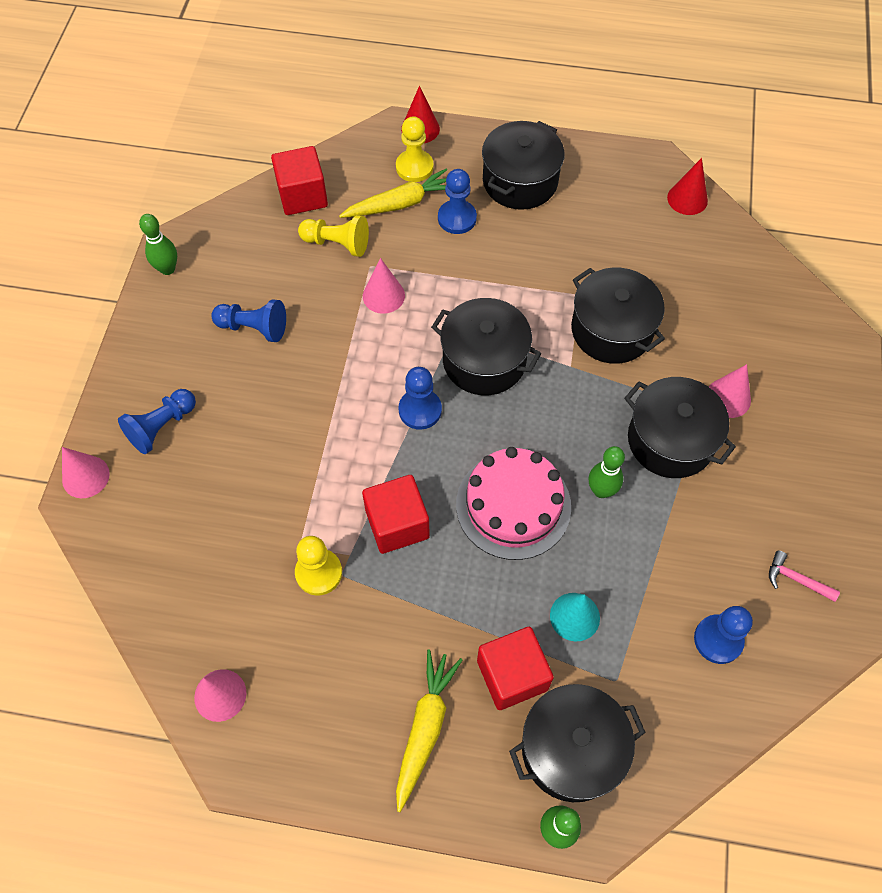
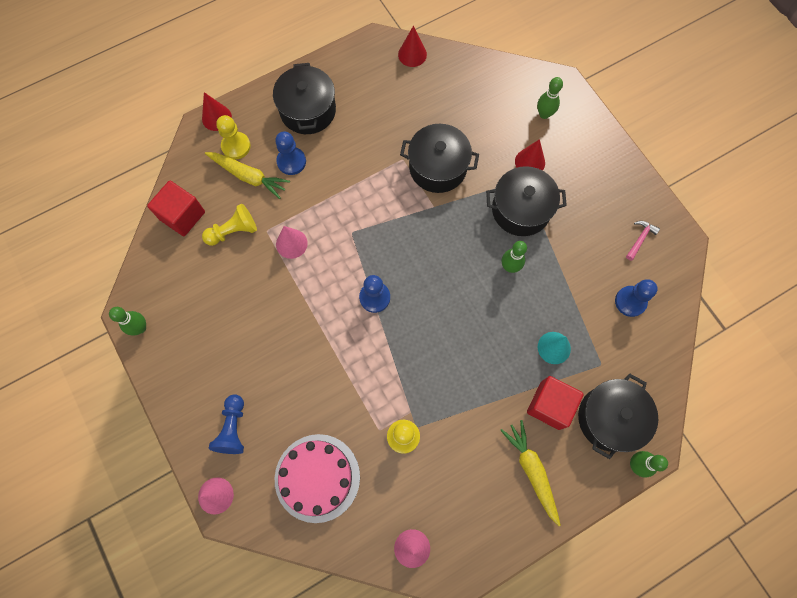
camera: 40 degrees left, 10 degrees up
blue pawn [211,300,286,342] -> none
yellow carrot [339,168,447,218] -> yellow carrot turned 90 degrees clockwise [205,152,290,199]
red cube [362,475,430,554] -> none
black pot [431,298,541,395] -> none
pink cake [456,447,571,560] -> pink cake moved to [275,434,360,523]
pink cone [709,364,751,418] -> red cone [515,139,545,171]
pink hammer [769,551,840,602] -> pink hammer turned 135 degrees clockwise [626,221,660,261]
none -> green bowling pin [537,77,563,119]

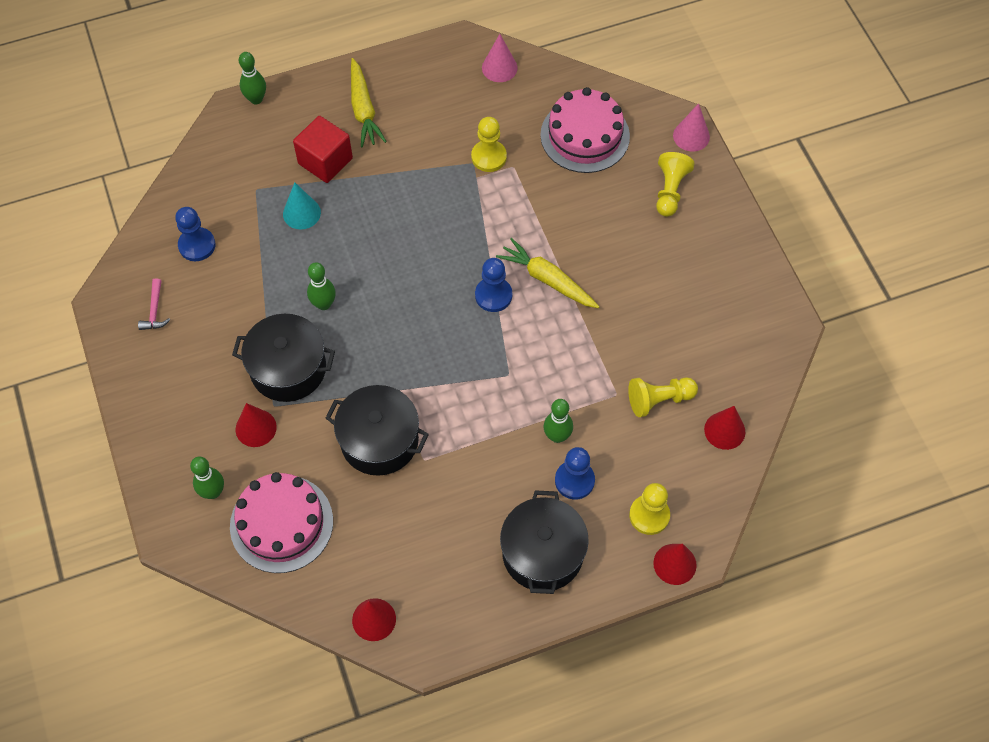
camera: 170 degrees left, 10 degrees down
green bowling pin [109,307,146,336] -> green bowling pin moved to [544,399,573,443]
red cube [147,181,205,236] -> red cone [704,406,745,450]
yellow carrot [205,152,290,199] -> yellow carrot moved to [496,238,600,308]
blue pawn [209,394,244,454] -> yellow pawn [656,152,695,217]
pink cone [276,226,308,259] -> none
black pot [578,374,658,459] -> none
pink hammer [626,221,660,261] -> pink hammer turned 45 degrees counterclockwise [138,278,170,330]
none -> pink cake [230,472,333,573]

